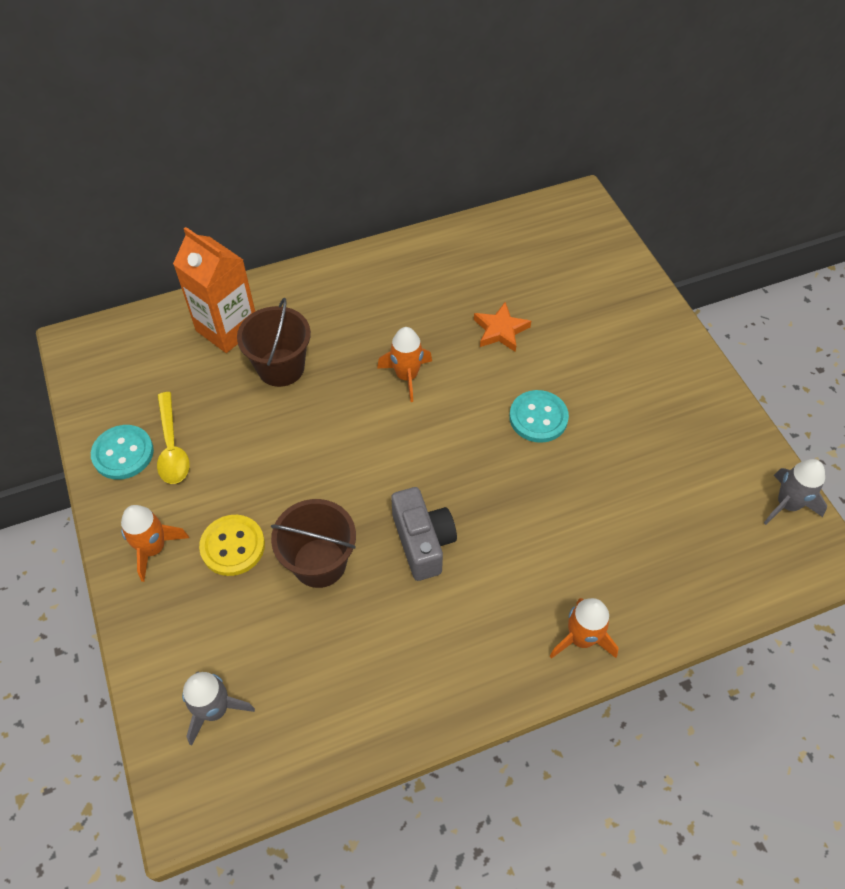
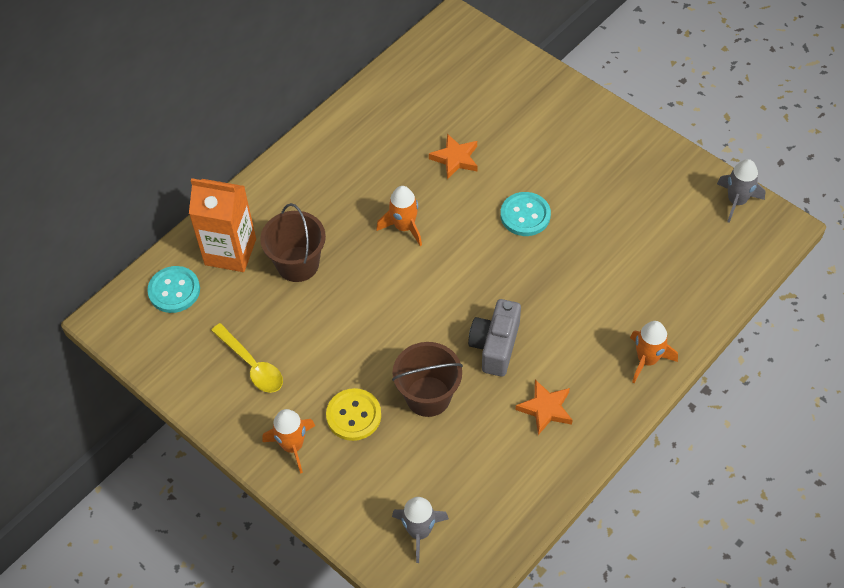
camera: 25 degrees left, 0 degrees up
turquoise button [91,425,154,480] -> turquoise button moved to [147,266,200,313]
grey camera [391,487,457,581] -> grey camera turned 120 degrees counterclockwise [468,299,521,377]
none -> orange star [515,379,573,435]

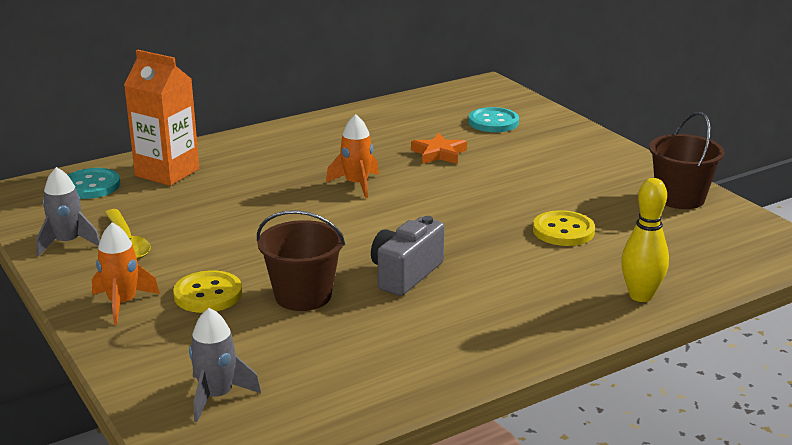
camera: 15 degrees right, 30 degrees down
brown bucket [260,203,326,282] -> brown bucket moved to [649,112,724,209]
turquoise button [500,192,551,236] -> turquoise button moved to [468,107,519,132]
orange star [515,379,573,435] -> none
orange rocket [630,321,678,383] -> none
grey rocket [717,159,766,223] -> grey rocket moved to [36,167,100,256]
none -> yellow button [533,210,595,246]
none -> yellow bowling pin [621,178,669,302]

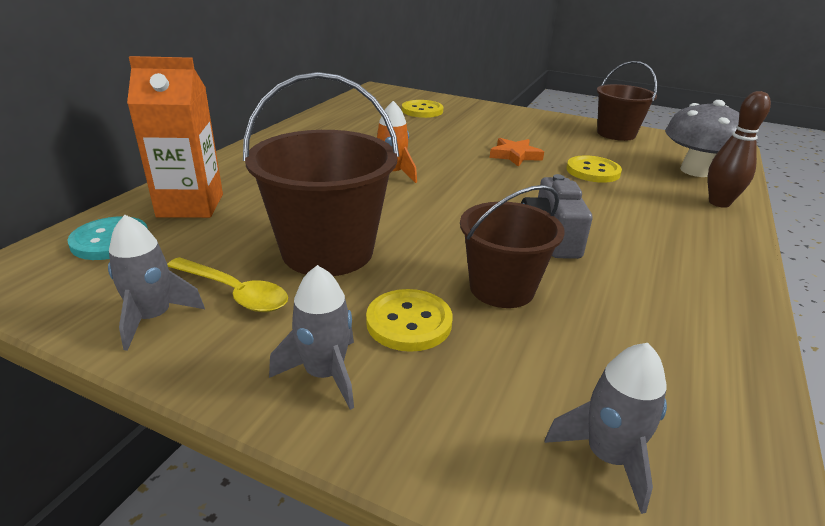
camera: 35 degrees left, 5 degrees up
orange rocket [92,222,160,325] -> grey rocket [269,265,354,410]
orange star [411,133,467,164] -> orange star moved to [490,138,544,167]
turquoise button [468,107,519,132] -> yellow button [402,100,443,118]
yellow bowling pin [621,178,669,302] -> brown bowling pin [708,91,771,208]
none -> brown bucket [243,72,399,276]
none -> grey mushroom [665,100,739,177]

